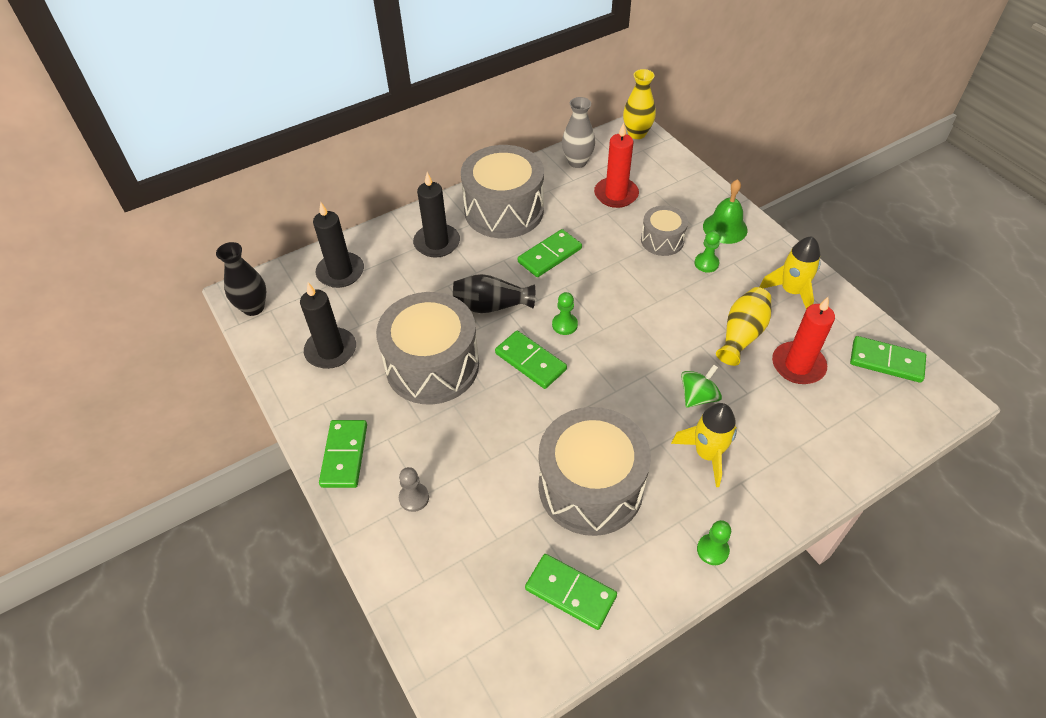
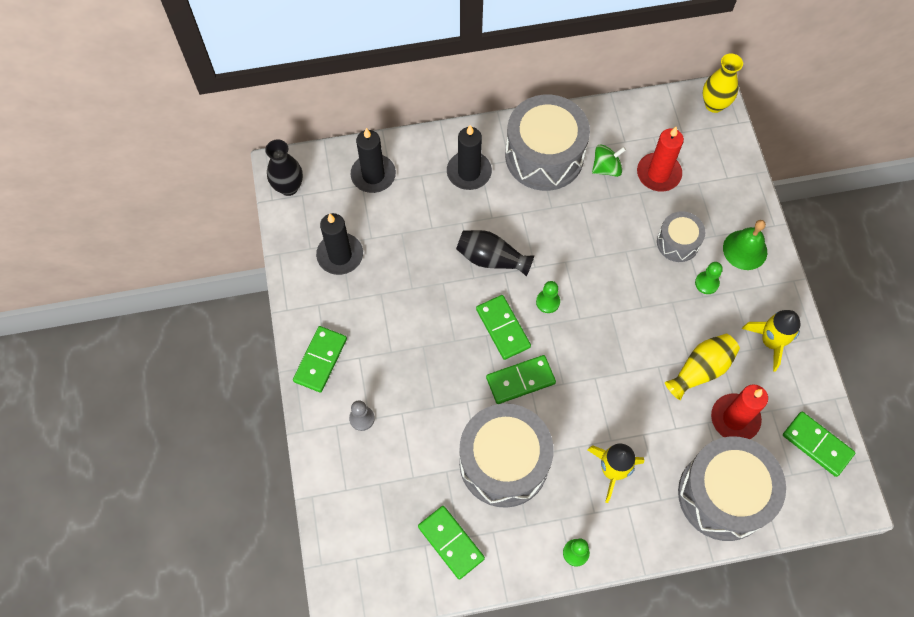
camera: 20 degrees right, 15 degrees up
grey drum [376,292,479,405] -> grey drum moved to [678,436,786,541]
green domino [518,229,582,277] -> green domino moved to [486,355,556,404]
grey vase [562,97,595,168] -> none
green spinning top [681,365,722,408] -> green spinning top moved to [592,144,626,177]

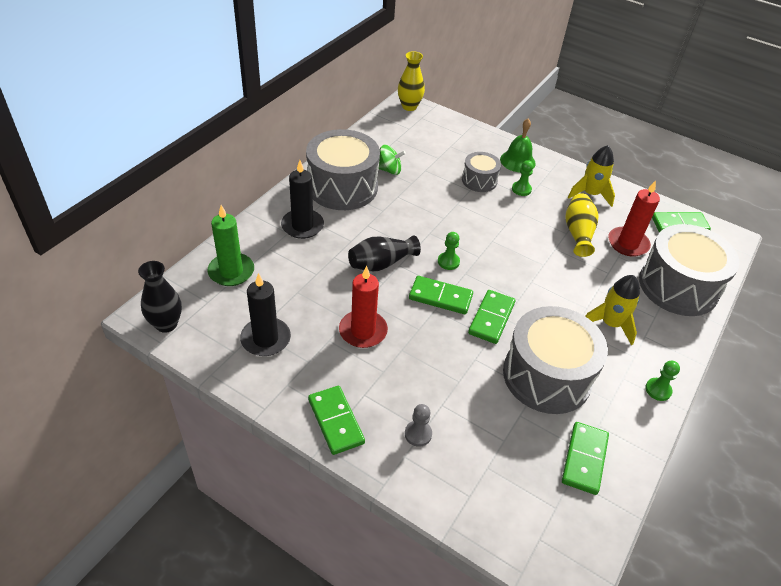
camera: 50 degrees left, 20 degrees down
black candle [351,128,396,193] -> green candle [208,205,254,286]
green domino [418,506,485,579] -> green domino turned 75 degrees counterclockwise [562,422,609,495]
green spinning top [592,144,626,177] -> green spinning top turned 75 degrees clockwise [378,145,406,175]
red candle [637,127,684,191] -> red candle moved to [339,266,388,348]

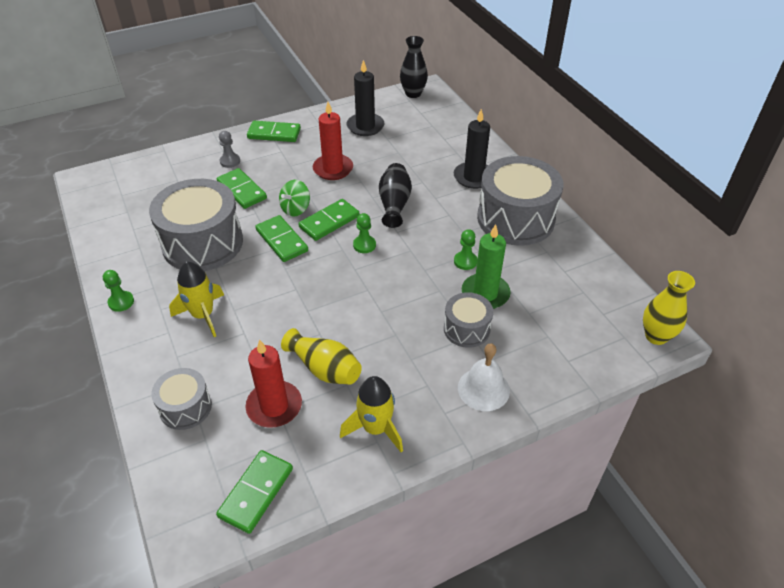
camera: 125 degrees right, 0 degrees up
green candle [208,205,254,286] -> green candle moved to [462,224,511,309]
green spinning top [378,145,406,175] -> green spinning top moved to [279,180,310,216]
green bell [500,119,536,172] -> white bell [458,343,510,411]
green pawn [512,160,534,196] -> green pawn moved to [454,229,478,270]
green domino [562,422,609,495] -> green domino moved to [217,168,267,209]
grey drum [639,224,740,316] -> grey drum [151,368,212,430], size x0.52

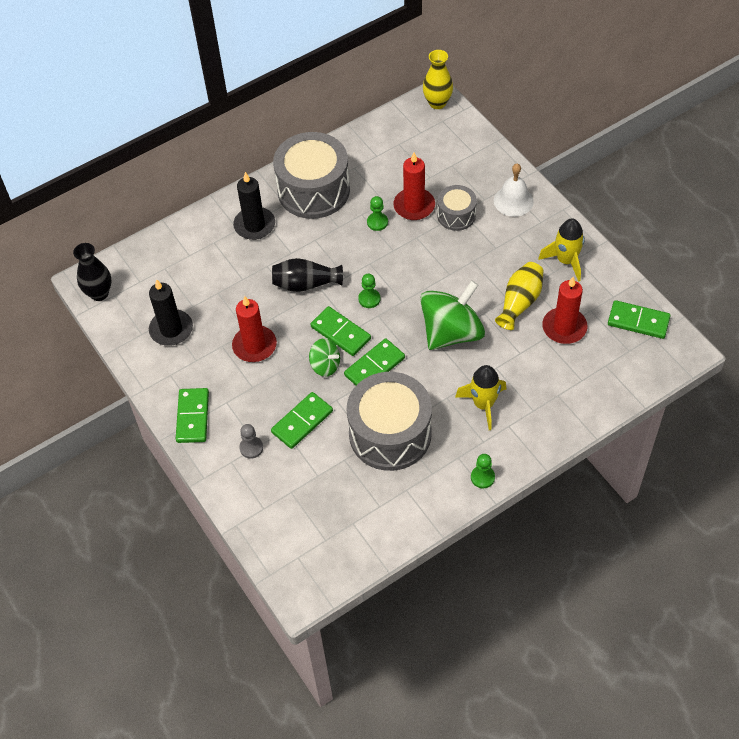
camera: 95 degrees left, 10 degrees up
grey drum [151,368,212,430] -> none
green candle [462,224,511,309] -> red candle [393,152,435,220]
none -> green spinning top [420,280,485,350]

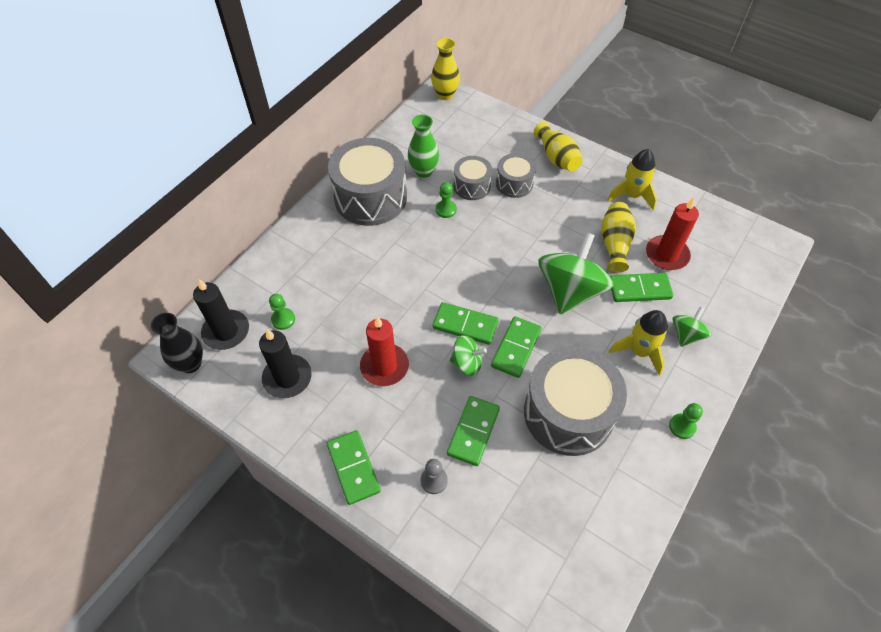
camera: 25 degrees left, 0 degrees up
black candle [233,172,275,240] -> black candle moved to [193,279,249,350]
black vase [272,258,343,292] -> none
green pawn [358,274,380,308] -> green pawn moved to [269,294,295,330]
red candle [393,152,435,220] -> grey drum [453,156,492,200]
white bell [494,164,534,217] -> yellow vase [533,121,583,171]
green domino [608,300,671,339] -> green domino moved to [610,273,673,302]
none -> green vase [408,115,439,178]
none -> green spinning top [673,307,712,347]

